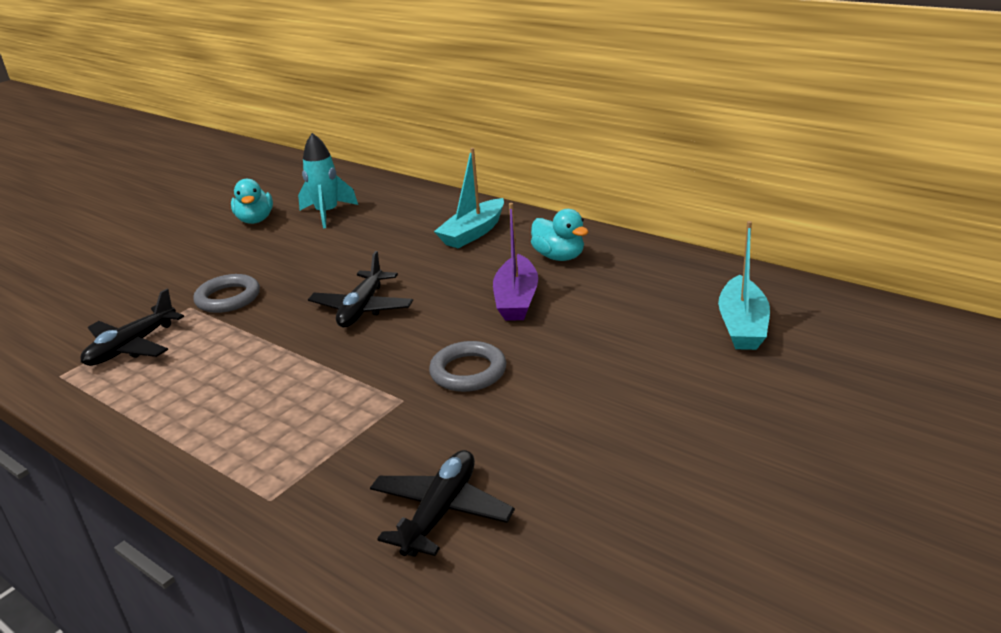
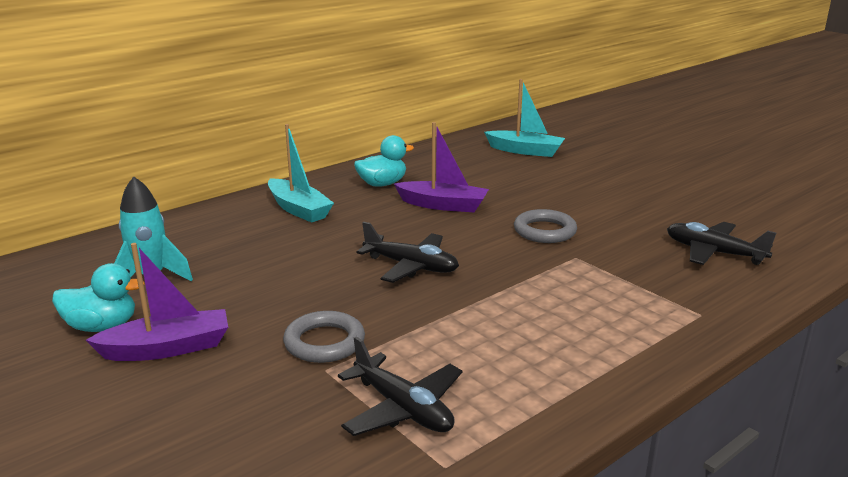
camera: 80 degrees left, 5 degrees down
none -> purple boat [86,243,228,361]

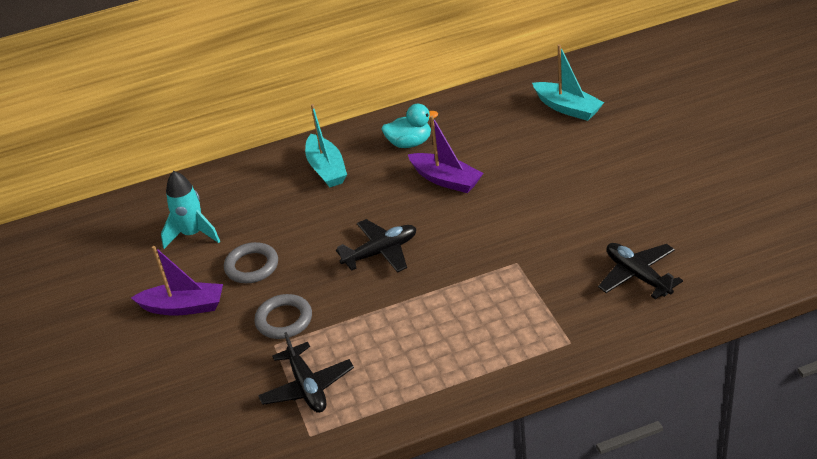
camera: 25 degrees right, 15 degrees up
turquoise duck [52,263,145,332] -> none
black plane [357,222,459,283] -> black plane turned 75 degrees counterclockwise [336,219,416,273]
grey ring [514,209,577,243] -> grey ring moved to [224,242,278,283]

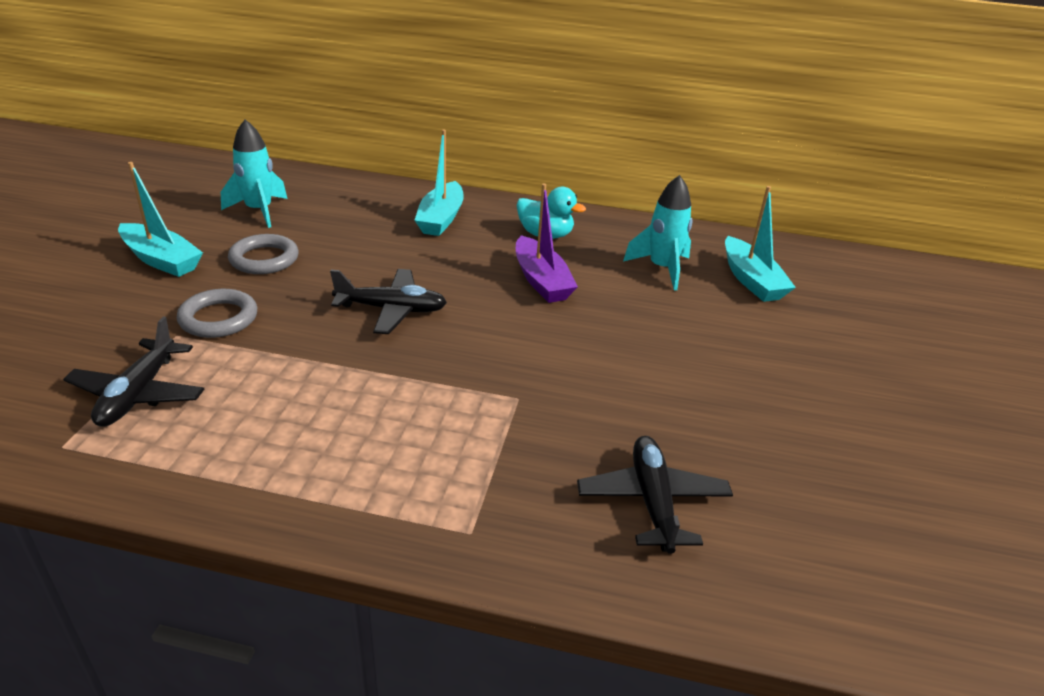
camera: 25 degrees right, 5 degrees down
purple boat [131,246,223,316] -> turquoise boat [118,162,203,277]
none -> turquoise rocket [623,175,693,290]

